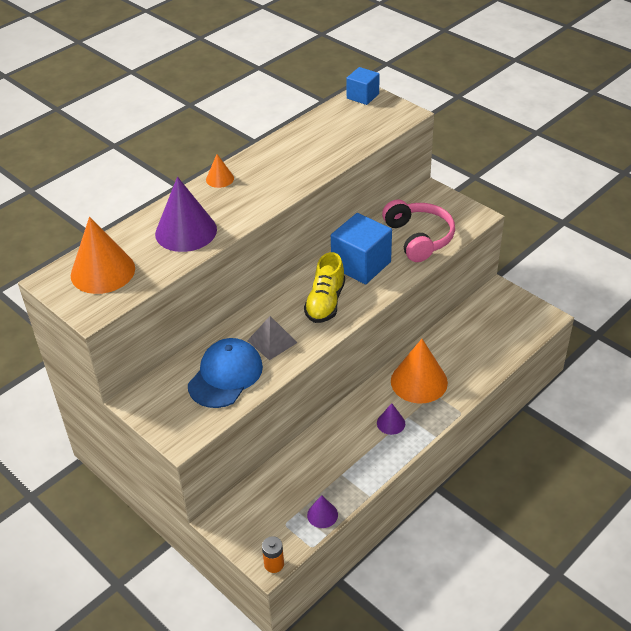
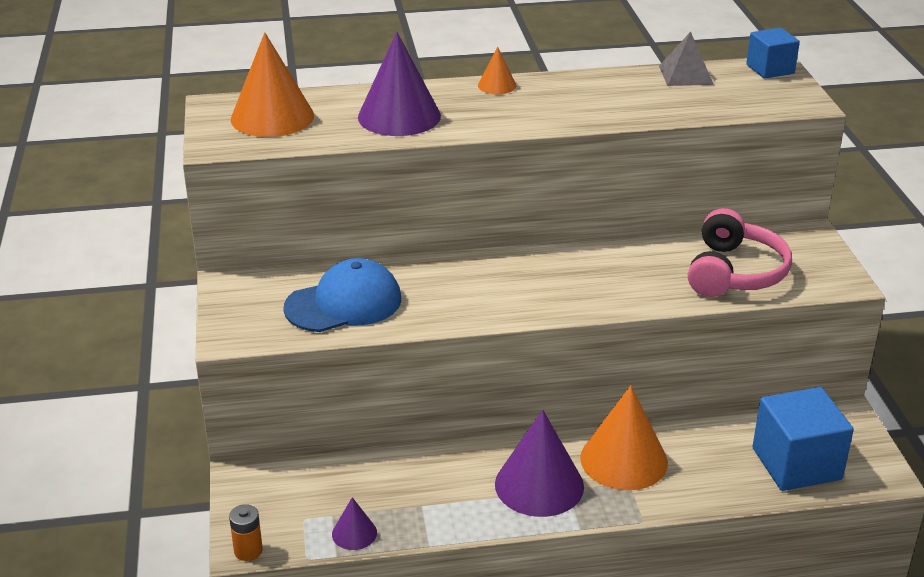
camera: 35 degrees right, 10 degrees down
grey pyramid [247,316,297,360] -> grey pyramid moved to [659,32,714,86]
yellow shoe [304,252,345,323] -> none
blue cube [331,213,392,284] -> blue cube moved to [752,387,854,491]
purple cone [377,403,405,435] -> purple cone [495,410,584,517], size x2.06

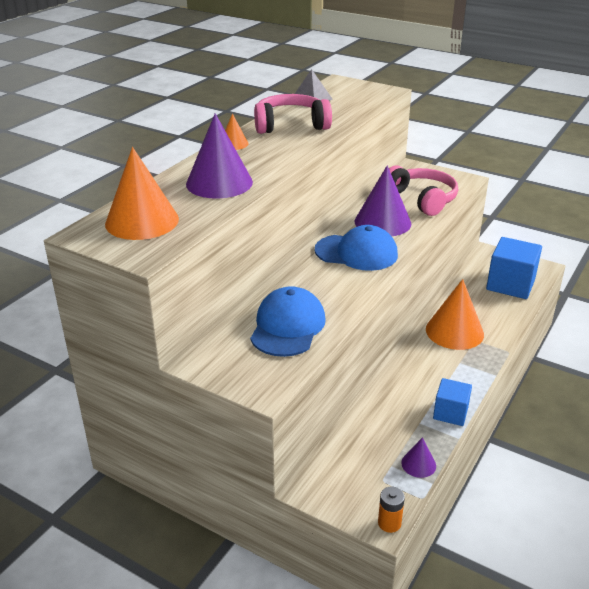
camera: 50 degrees left, 0 degrees up
purple cone [495,410,584,517] -> purple cone moved to [355,165,411,236]
blue cube [746,28,800,79] -> blue cube moved to [433,378,472,426]
none -> pink headphones [254,94,332,134]
none -> blue cap [315,225,398,271]

